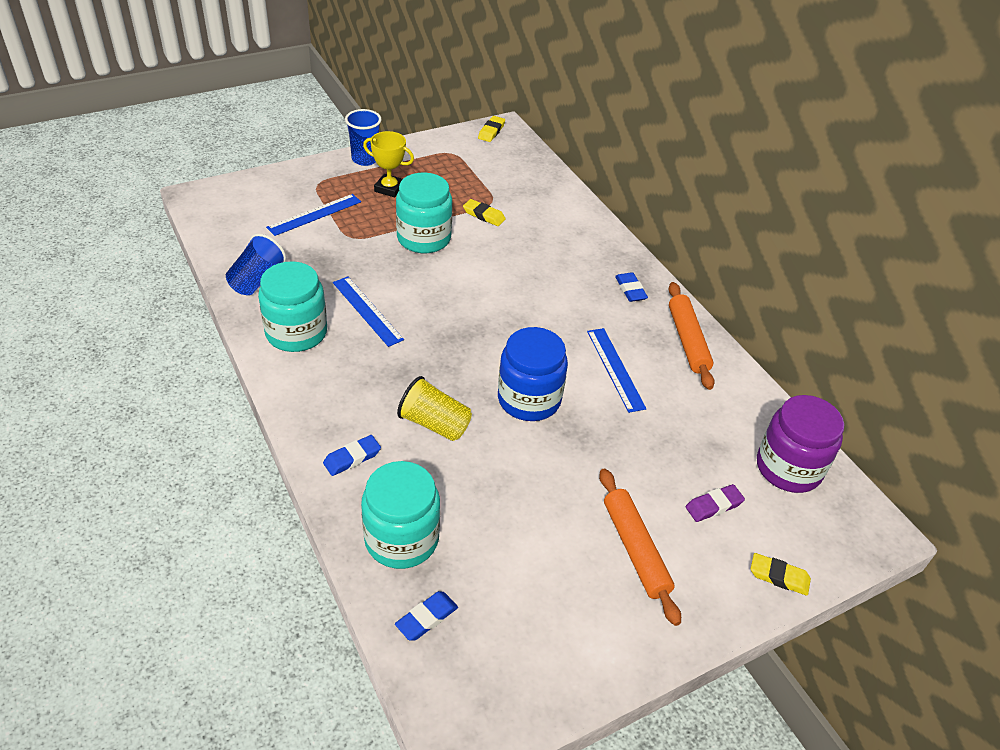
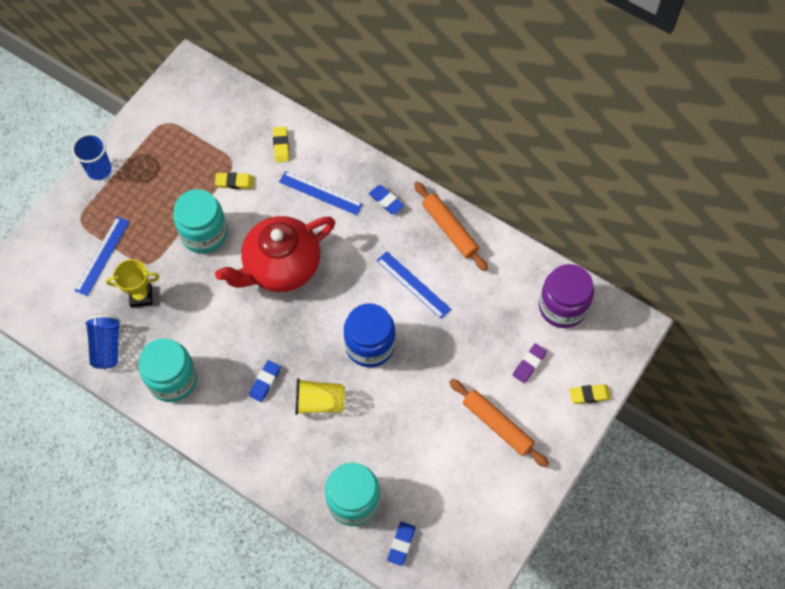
camera: 25 degrees left, 20 degrees up
blue eraser [323,435,381,476] -> blue eraser moved to [249,360,281,402]
blue ruler [333,276,404,347] -> blue ruler moved to [279,171,363,215]
yellow trophy [363,131,414,198] -> yellow trophy moved to [106,259,160,307]
yellow eraser [478,116,505,142] -> yellow eraser moved to [273,127,289,162]
none -> red teapot [215,216,335,292]

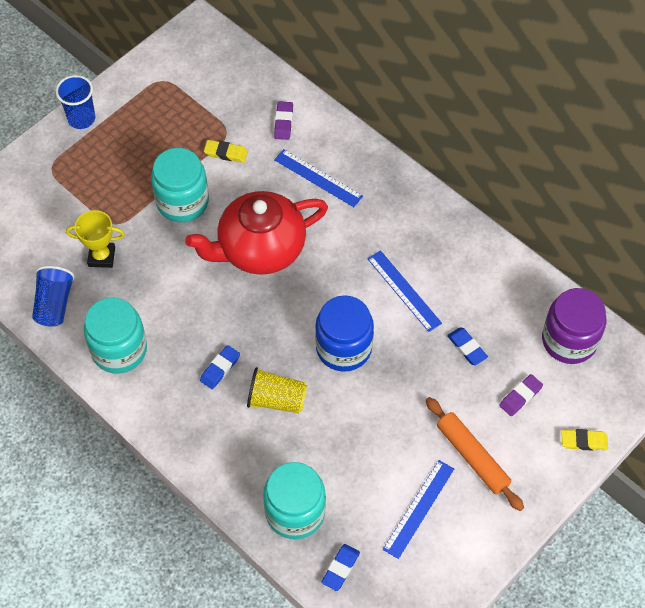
camera: 10 degrees right, 5 degrees down
blue ruler [75,217,130,296] -> blue ruler moved to [383,460,454,559]
yellow eraser [273,127,289,162] -> purple eraser [274,101,293,140]
blue eraser [369,185,404,214] -> blue eraser moved to [447,327,488,365]
orange rolling pin [414,182,488,271] -> none

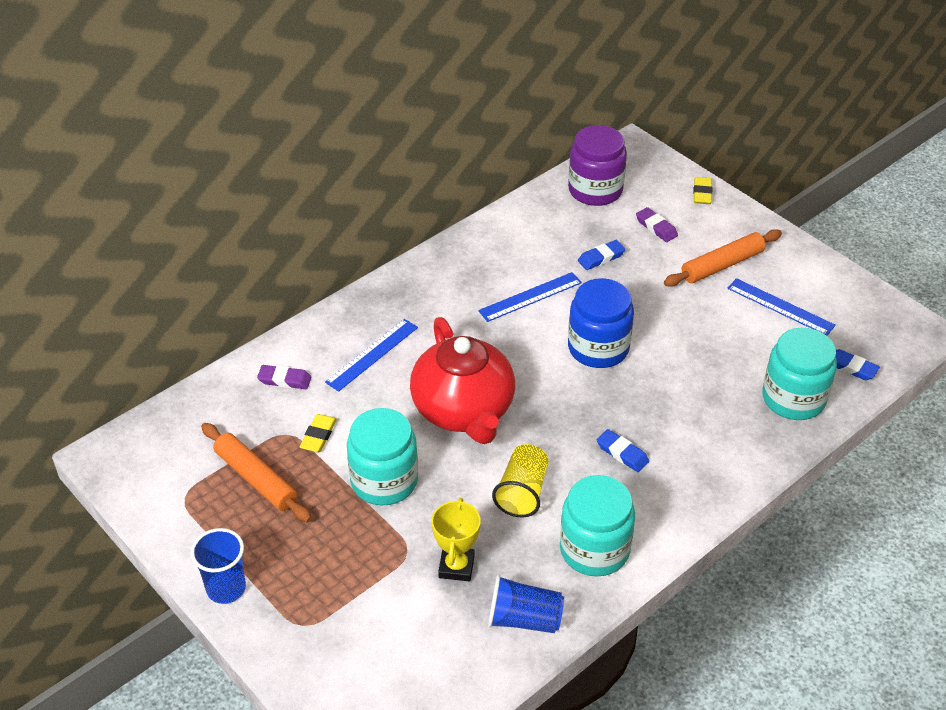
camera: 85 degrees left, 15 degrees down
yellow cup [247,367,307,413] -> yellow cup moved to [492,444,548,518]
none -> orange rolling pin [201,423,312,522]

